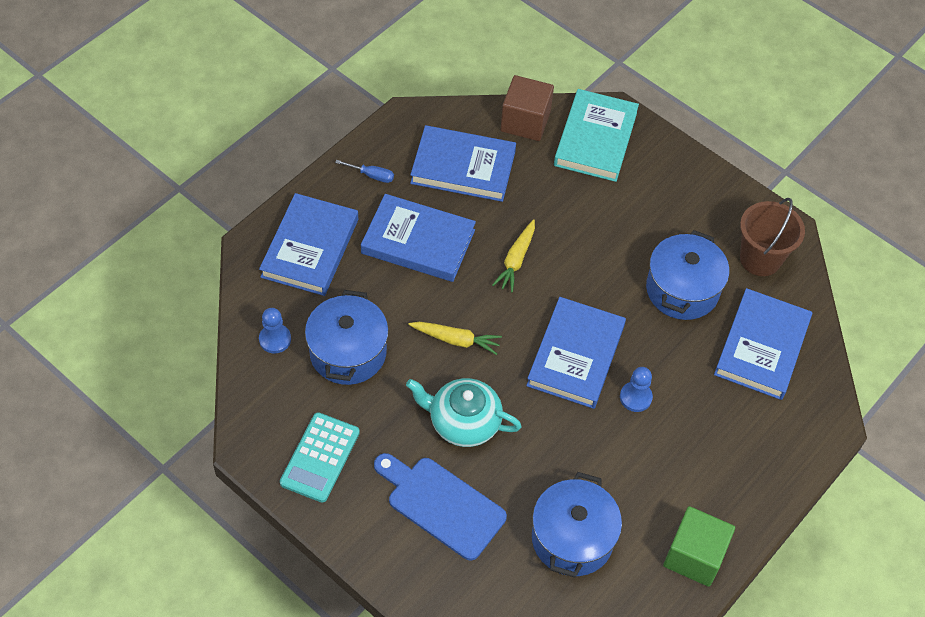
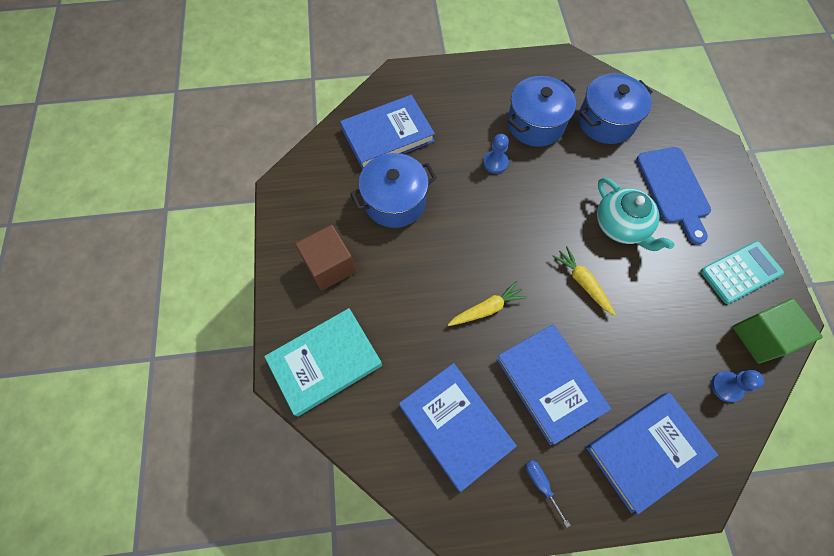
camera: 135 degrees left, 10 degrees up
blue pot [305,290,389,385] -> blue pot moved to [507,76,576,147]
brown cube [500,75,554,141] -> brown cube moved to [295,225,356,291]
blue book [526,297,626,409] -> none
green cube [663,506,735,587] -> green cube moved to [732,298,823,363]
brown bucket [740,198,805,276] -> none

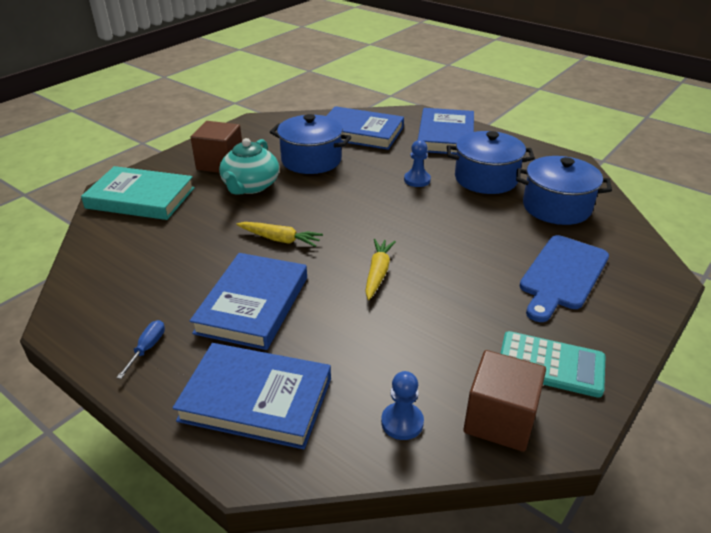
camera: 45 degrees right, 30 degrees down
blue book [399,363,517,492] -> blue book moved to [418,108,474,155]
turquoise teapot [597,177,675,251] -> turquoise teapot moved to [219,138,279,195]
green cube [732,298,823,363] -> brown cube [463,350,546,452]

